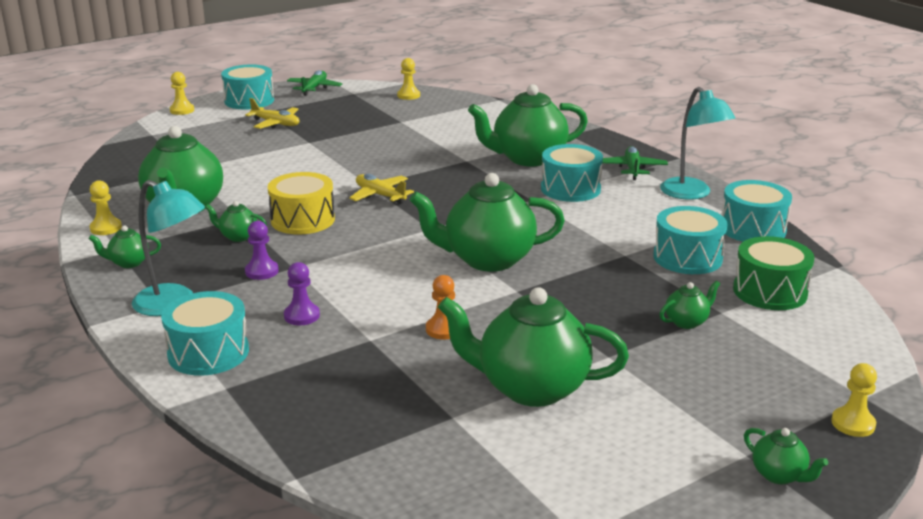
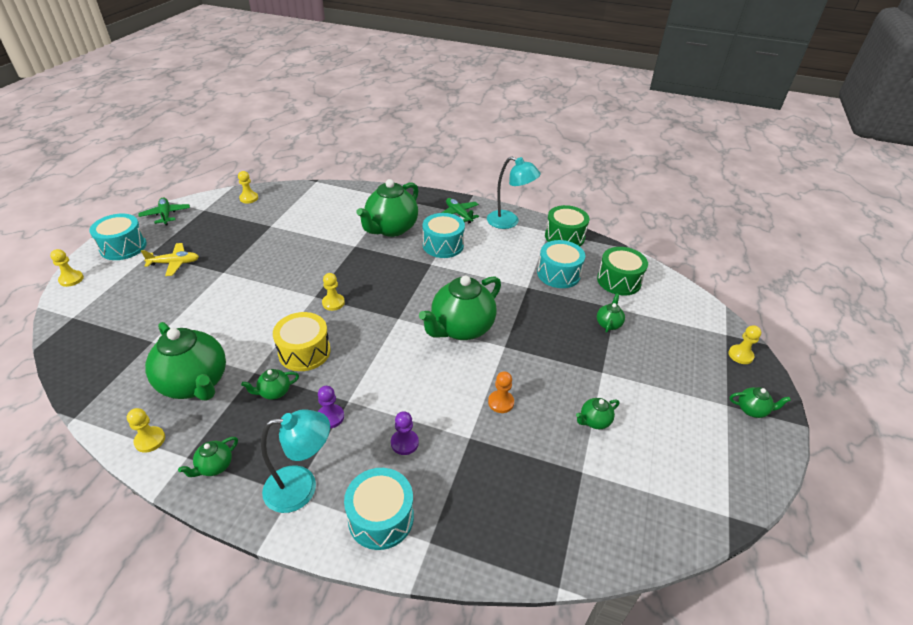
camera: 40 degrees left, 15 degrees up
yellow plane [349,174,414,204] -> yellow pawn [322,273,345,311]
green teapot [438,287,629,407] -> green teapot [576,398,619,429], size x0.44
turquoise drum [722,180,792,242] -> green drum [545,205,589,246]

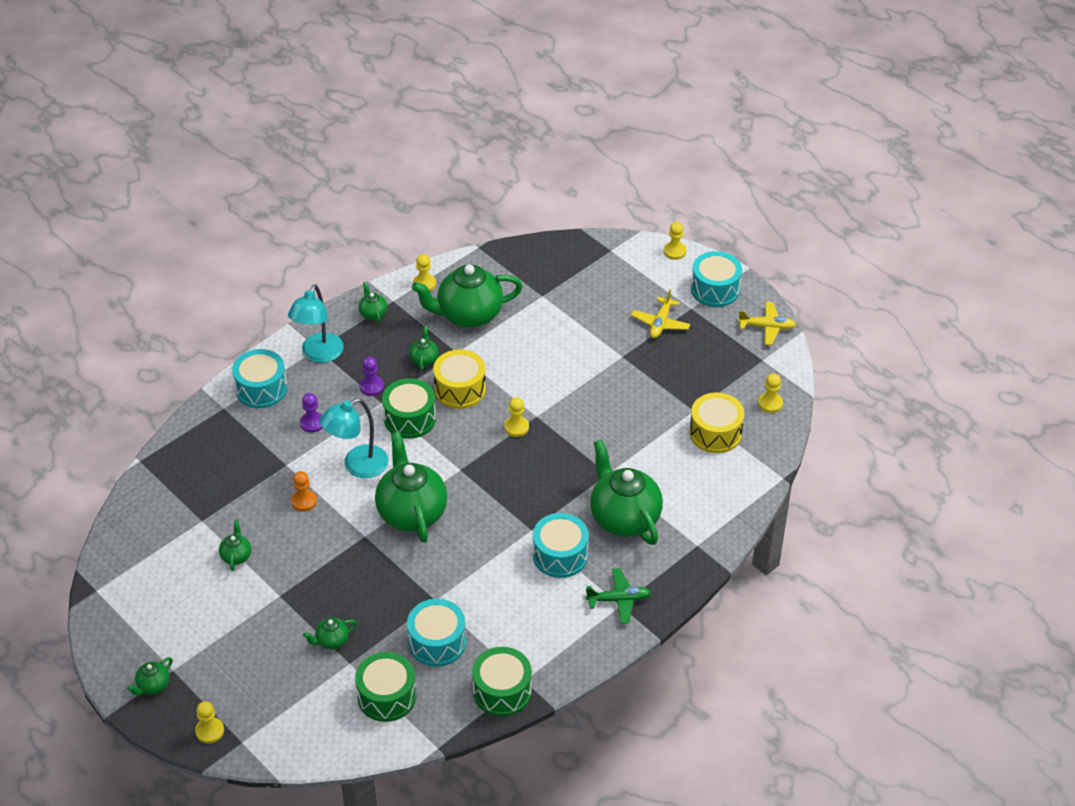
camera: 120 degrees right, 5 degrees up
green plane [139,198,190,226] -> yellow plane [738,302,796,345]
turquoise lamp [487,156,541,229] -> turquoise lamp moved to [320,398,388,478]
green teapot [597,294,625,333] -> green teapot turned 105 degrees clockwise [303,617,357,649]
none -> green drum [382,378,436,439]
none -> yellow drum [690,393,745,453]

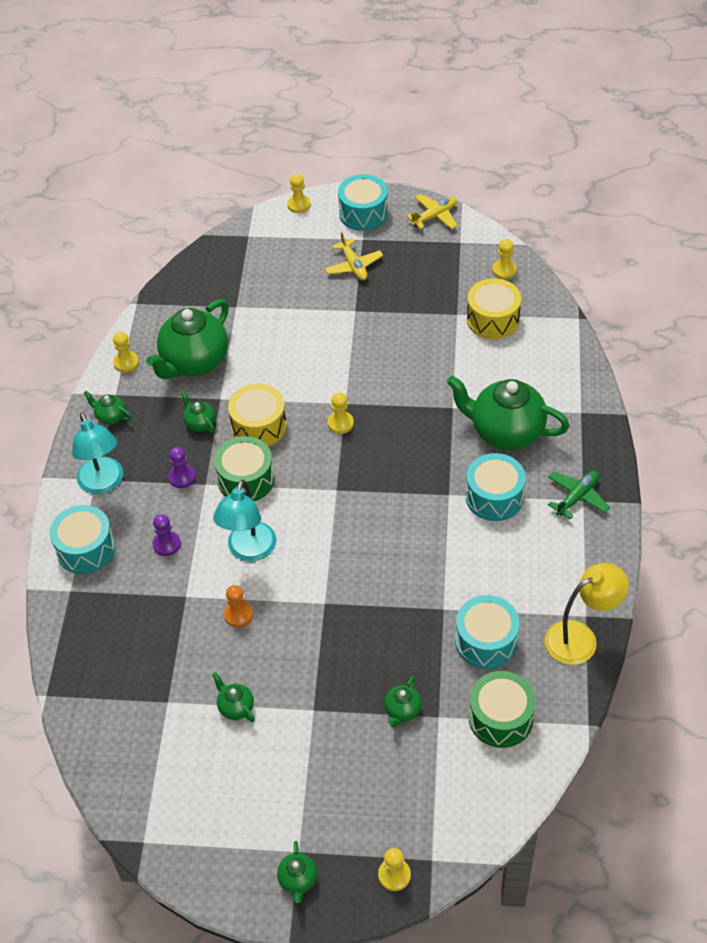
camera: 40 degrees left, 5 degrees up
green teapot [375,432,447,543] -> none
green drum [472,647,532,717] -> yellow lamp [545,563,629,665]

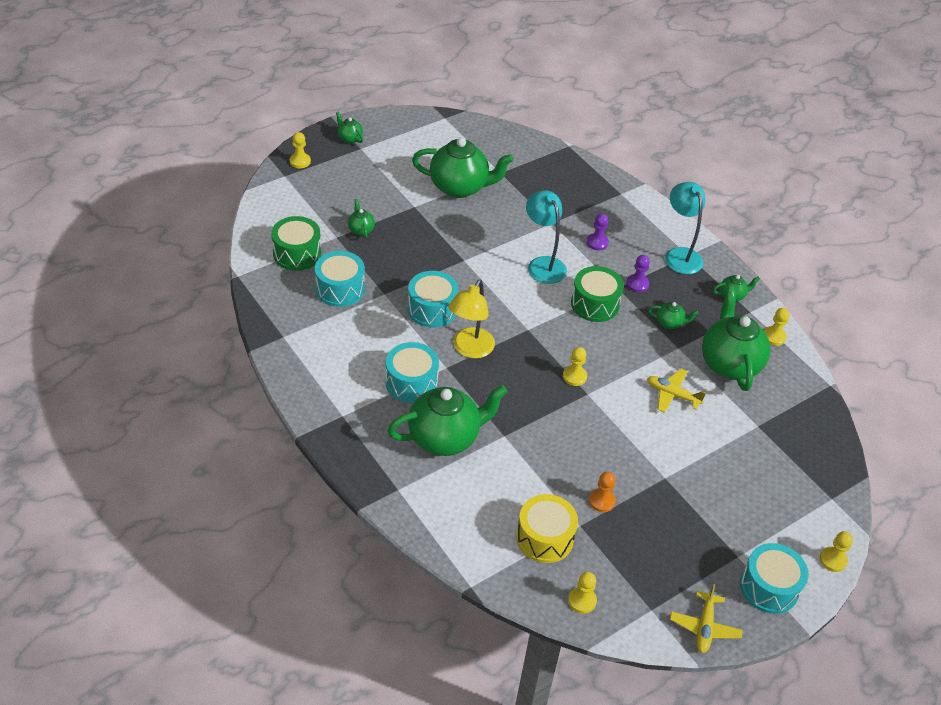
camera: 135 degrees right, 5 degrees down
turquoise drum [50,505,115,574] -> turquoise drum moved to [408,271,458,328]
turquoise lamp [72,412,123,494] -> turquoise lamp turned 45 degrees clockwise [665,182,705,274]
green teapot [212,672,255,722] -> green teapot [412,137,514,198], size x2.27
orange pawn [224,585,253,627] -> orange pawn moved to [589,472,616,512]
yellow drum [228,384,287,447] -> none
yellow plane [325,231,383,280] -> yellow plane moved to [647,369,706,413]
yellow lamp [545,563,629,665] -> yellow lamp moved to [448,280,495,358]
green plane [548,471,610,520] -> none

